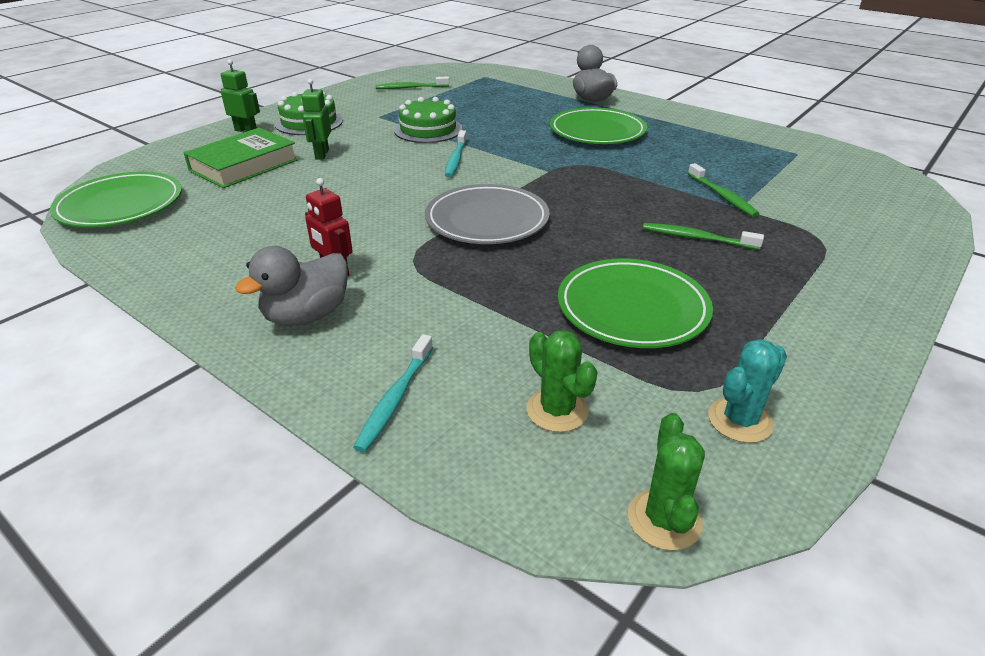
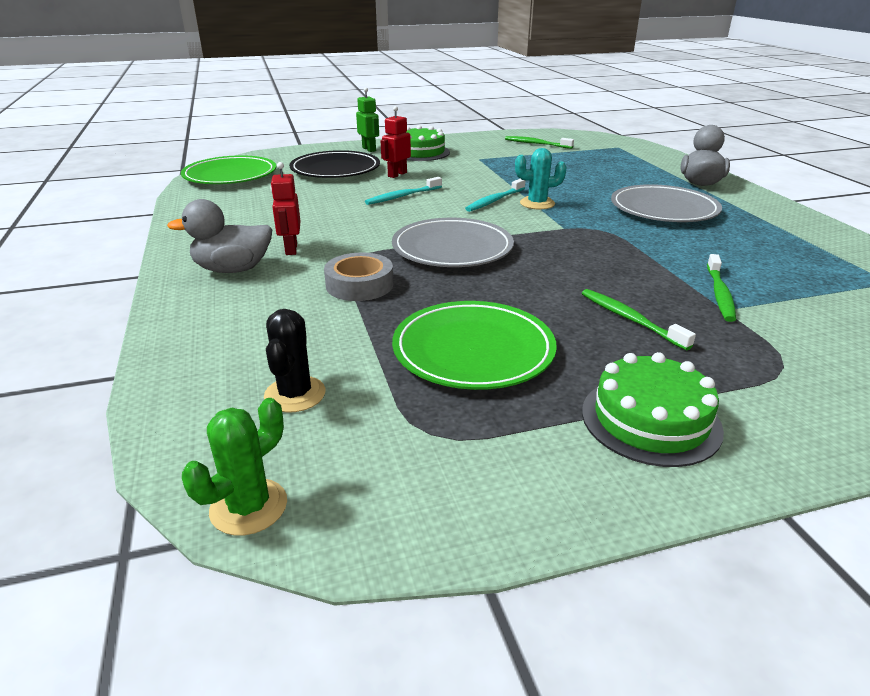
camera: 35 degrees right, 5 degrees down
green book [183,128,298,188] -> black plate [289,150,380,178]
green robot [302,79,331,159] -> red robot [381,106,411,178]
turquoise toothbrush [353,334,433,452] -> turquoise toothbrush moved to [365,177,442,205]
green cake [394,97,462,143] -> green cake moved to [582,352,724,467]
green cactus [527,330,597,432] -> black cactus [264,309,326,413]
green plate [550,107,647,144] -> grey plate [611,184,722,222]
turquoise cactus [708,339,787,443] -> turquoise cactus moved to [515,148,567,209]
none -> grey tape [324,253,393,301]

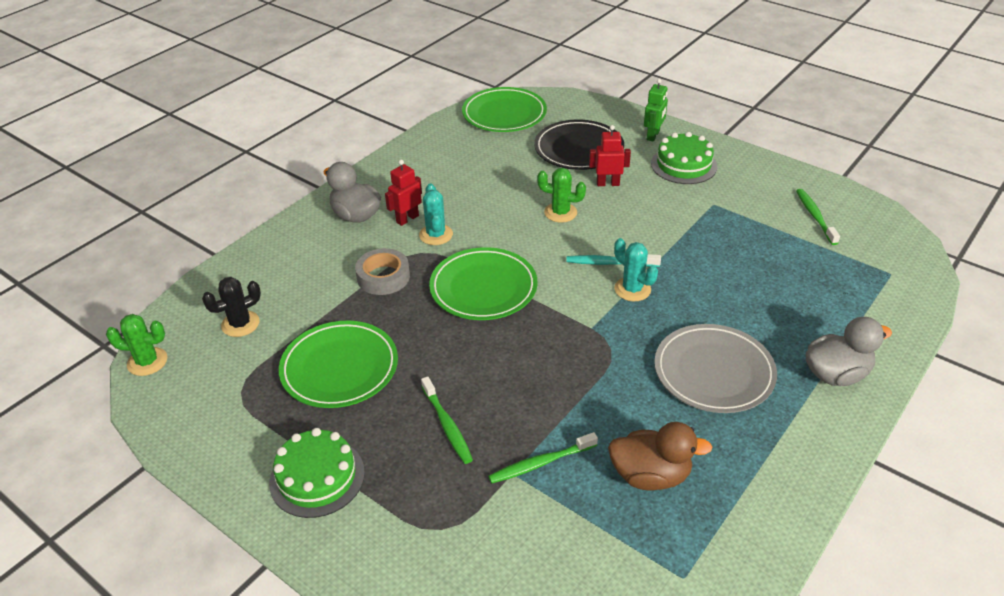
camera: 55 degrees right, 10 degrees up
turquoise toothbrush [365,177,442,205] -> green cactus [537,168,586,223]
grey plate [392,218,514,267] -> green plate [429,247,538,320]
green toothbrush [582,289,696,350] -> green toothbrush turned 135 degrees clockwise [421,376,473,464]
none -> turquoise cactus [419,183,453,245]
none -> brown duck [608,422,713,490]

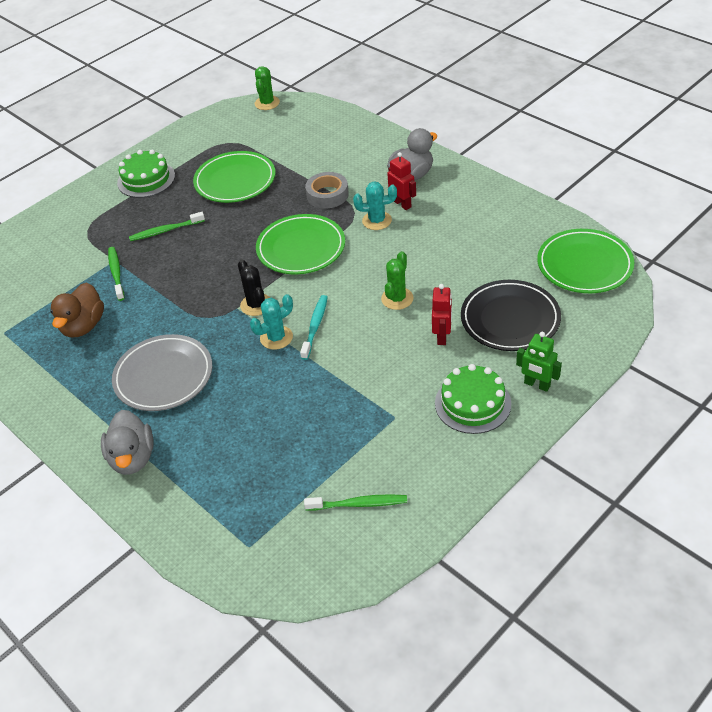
camera: 100 degrees right, 5 degrees up
black cactus [202,277,261,337] -> black cactus moved to [238,260,270,316]

